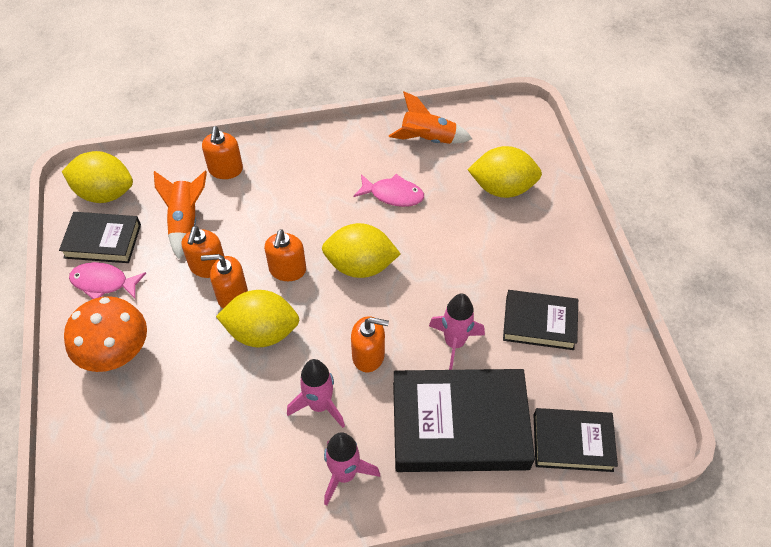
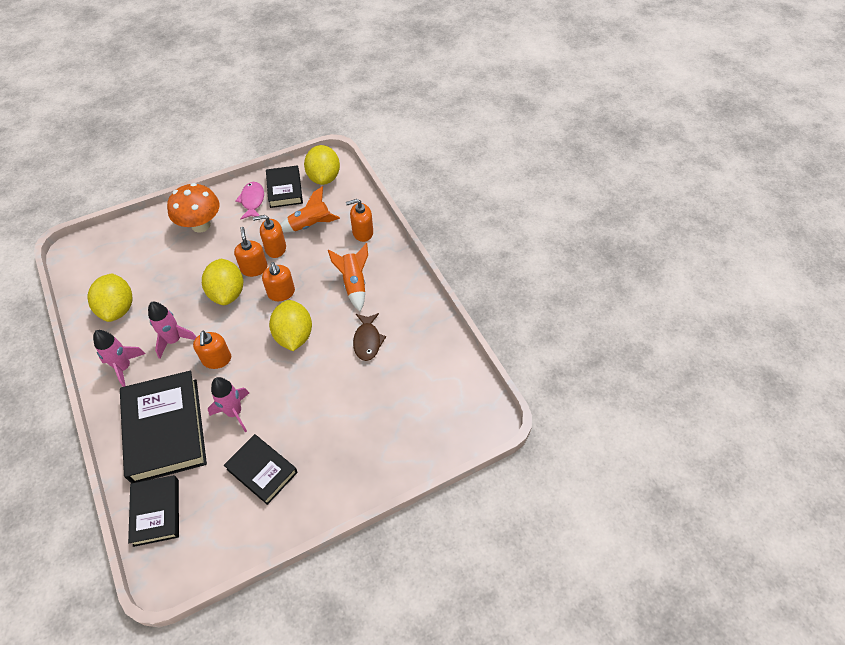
camera: 75 degrees right, 0 degrees up
orange soap dispenser [264,229,306,281] -> orange soap dispenser turned 105 degrees counterclockwise [262,262,295,301]
pink fish [354,174,424,207] -> brown fish [353,313,386,361]
orange rocket [389,91,472,144] -> orange rocket moved to [328,243,368,311]
yellow lemon [468,146,542,198] -> yellow lemon moved to [87,273,133,322]
black book [503,290,578,350] -> black book turned 45 degrees counterclockwise [224,434,298,505]

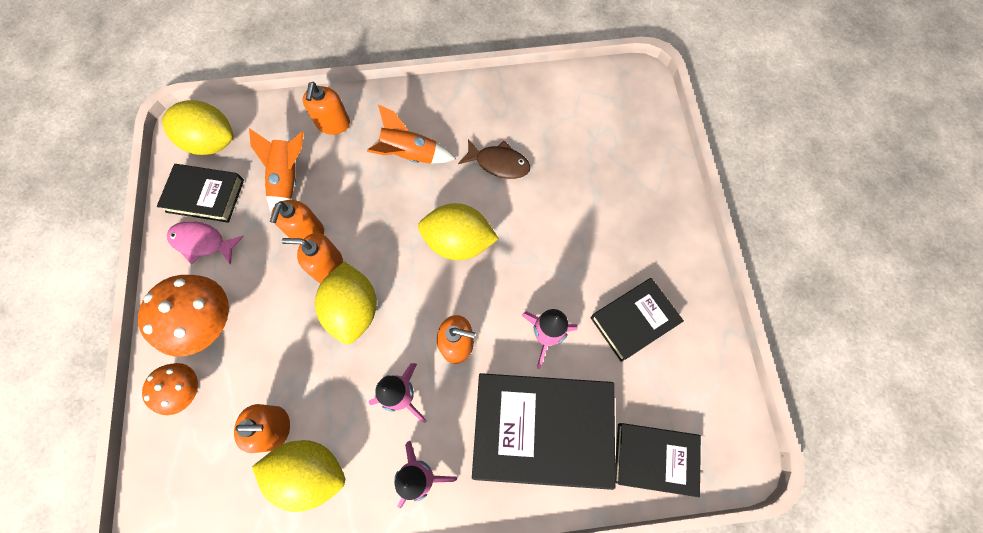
camera: 70 degrees left, 15 degrees up
yellow lemon [202,259,243,305] -> yellow lemon turned 75 degrees clockwise [315,261,377,344]
orange soap dispenser [262,262,295,301] -> orange soap dispenser moved to [234,404,290,453]
none -> orange mushroom [142,363,198,415]

